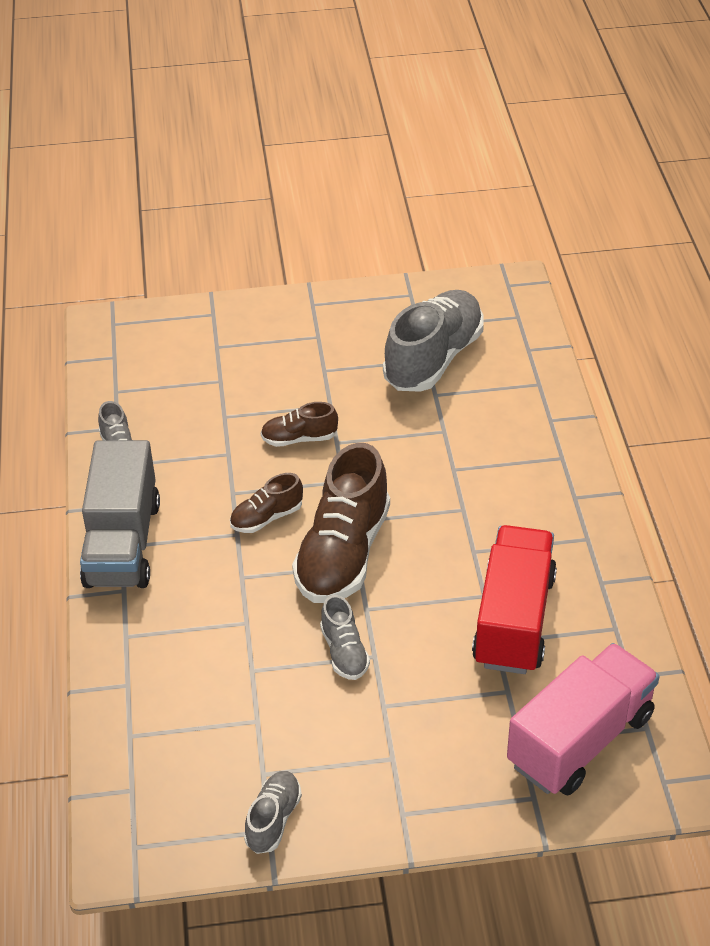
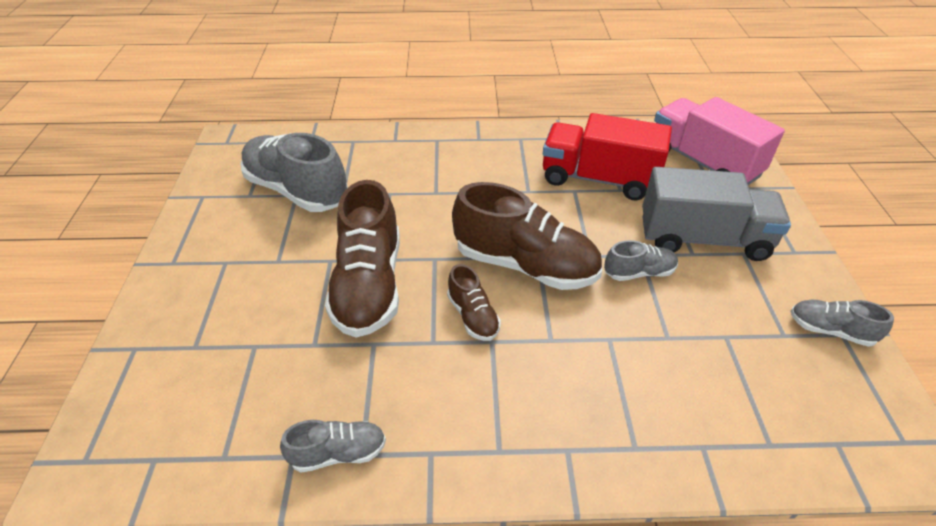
camera: 85 degrees left, 0 degrees up
grey truck [80,440,160,588] -> grey truck moved to [642,167,791,261]
brown shoe [261,402,338,447] -> brown shoe [325,180,400,337], size x2.03

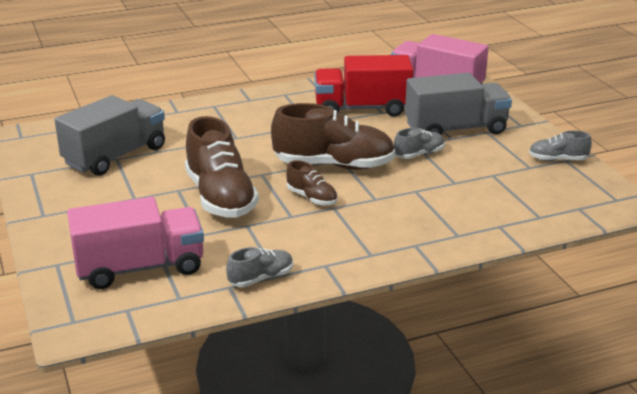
camera: 20 degrees left, 15 degrees down
grey shoe [240,133,348,212] -> grey truck [55,95,165,176]
none -> pink truck [67,197,204,289]

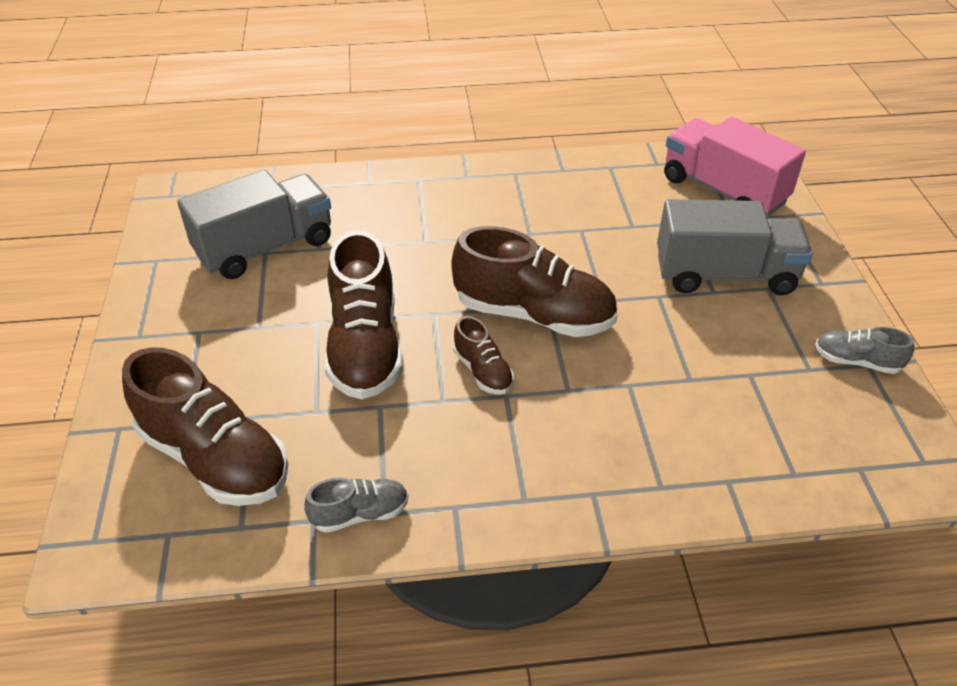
camera: 15 degrees right, 15 degrees up
pink truck [67,197,204,289] -> brown shoe [122,347,289,506]
red truck [315,55,413,117] -> none
grey shoe [394,128,445,159] -> none

